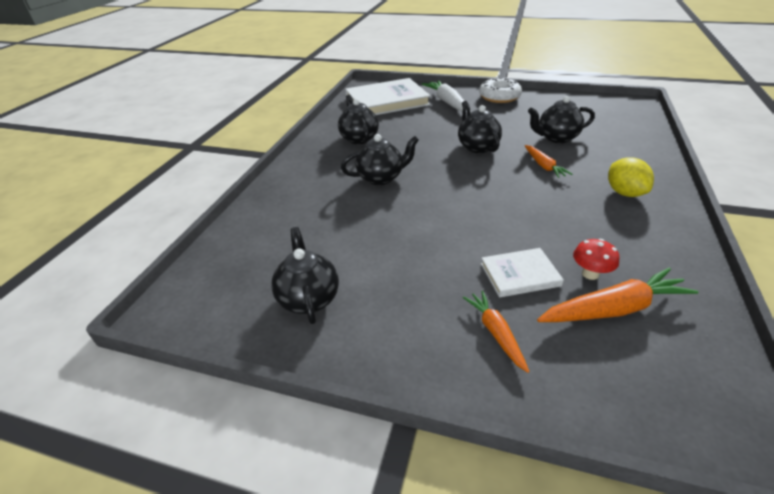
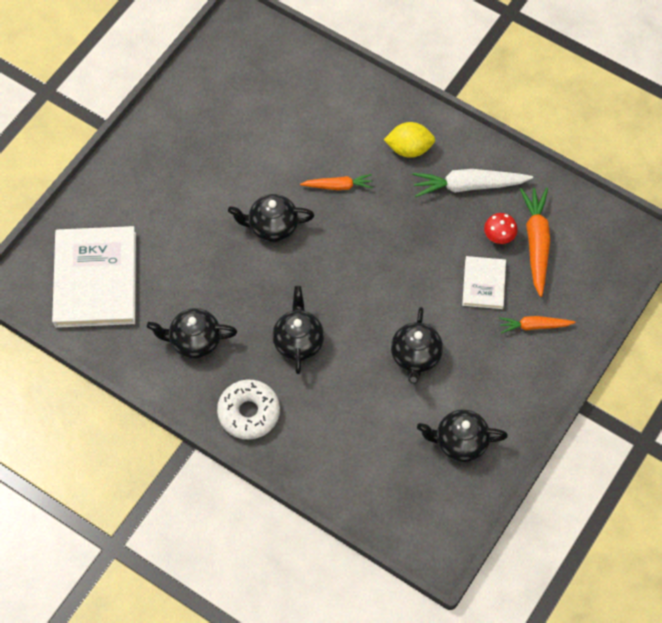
camera: 75 degrees left, 25 degrees up
white carrot [422,80,471,113] -> white carrot moved to [412,169,533,197]
white donut [479,77,522,103] -> white donut moved to [217,380,280,439]
black teapot [528,96,595,143] -> black teapot moved to [391,307,443,384]

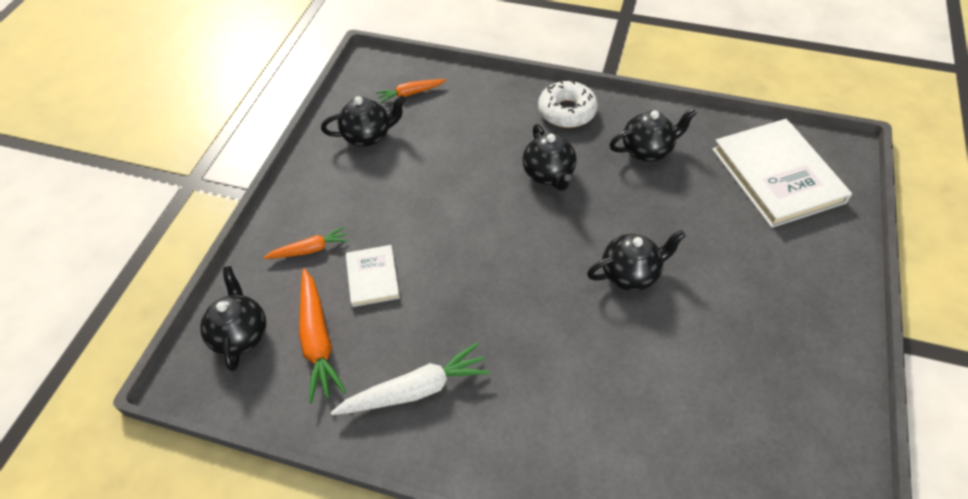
camera: 165 degrees right, 10 degrees down
orange carrot [300,174,373,190] -> orange carrot moved to [376,79,446,103]
yellow lemon [384,122,435,158] -> none
black teapot [391,307,443,384] -> black teapot moved to [200,266,266,371]
red mushroom [484,213,518,244] -> none

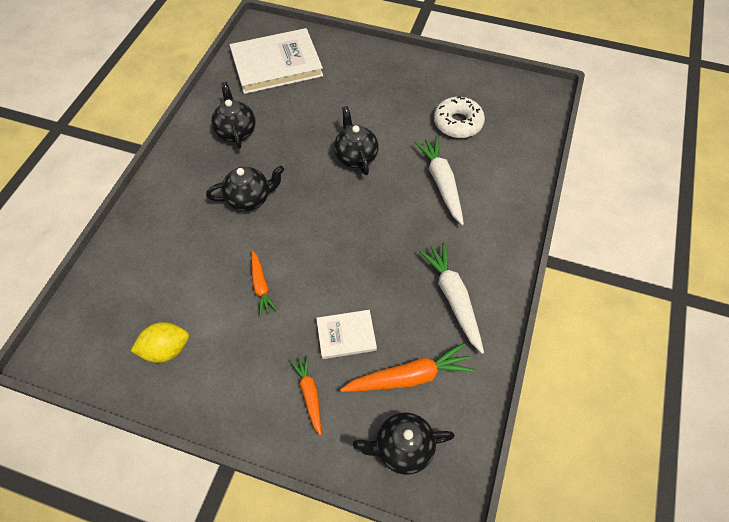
camera: 90 degrees left, 5 degrees up
black teapot [321,95,406,147] -> yellow lemon [131,322,189,363]
orange carrot [376,79,446,103] -> orange carrot moved to [251,250,277,315]
white donut [538,80,598,128] -> white donut moved to [434,96,485,138]
none -> white carrot [414,136,464,225]

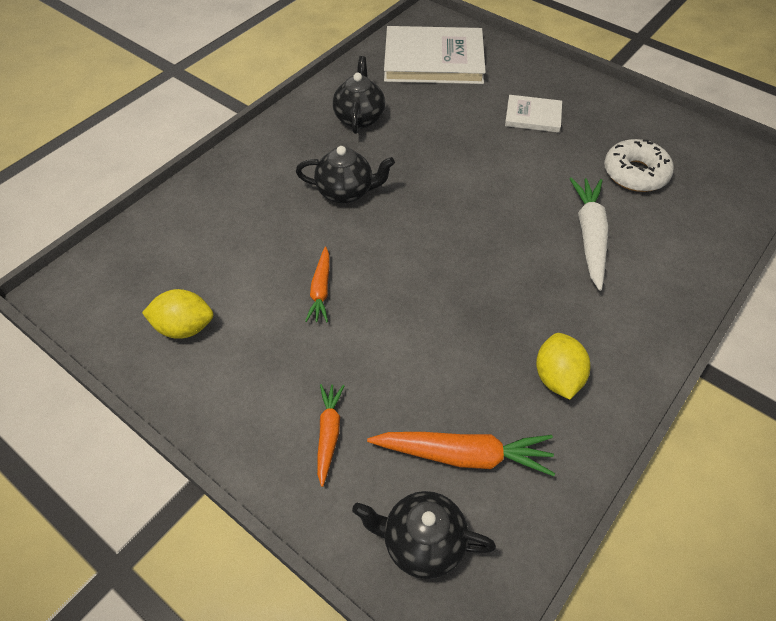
camera: 20 degrees right, 5 degrees down
white book [316,310,377,359] -> white book moved to [505,95,562,133]
black teapot [334,106,379,175] -> none
white carrot [419,242,484,354] -> yellow lemon [536,333,590,400]

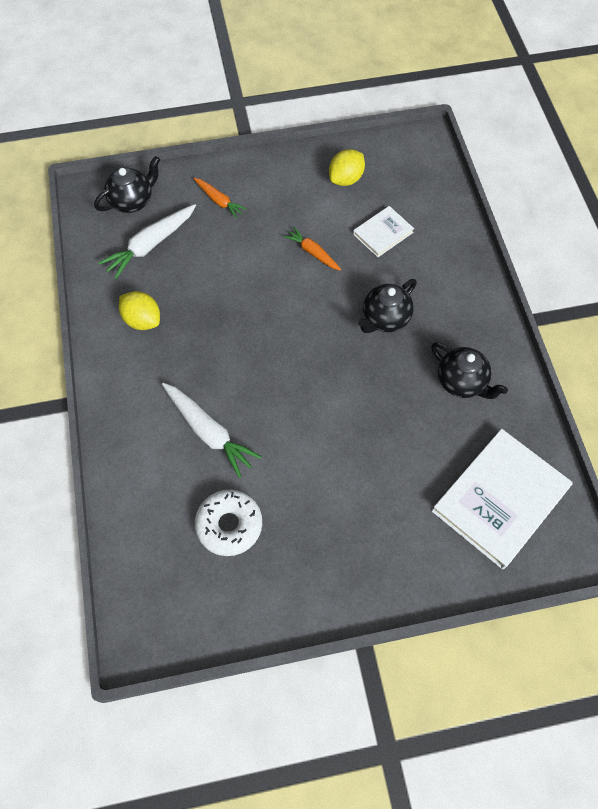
camera: 130 degrees right, 10 degrees up
orange carrot [367,432,555,476] -> white carrot [98,204,196,279]
white book [505,95,562,133] -> white book moved to [353,206,414,258]

